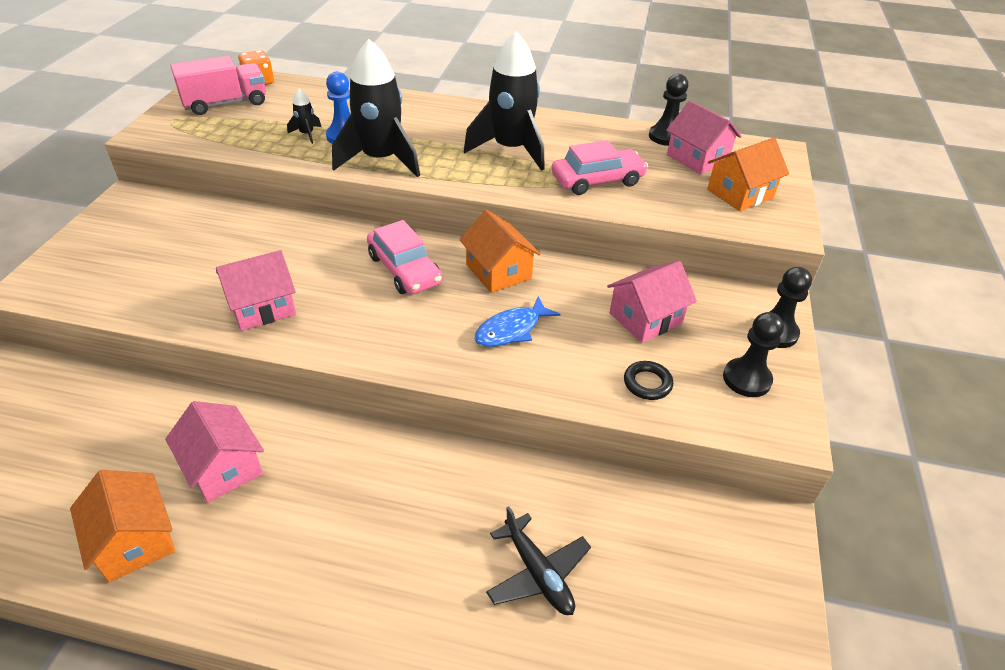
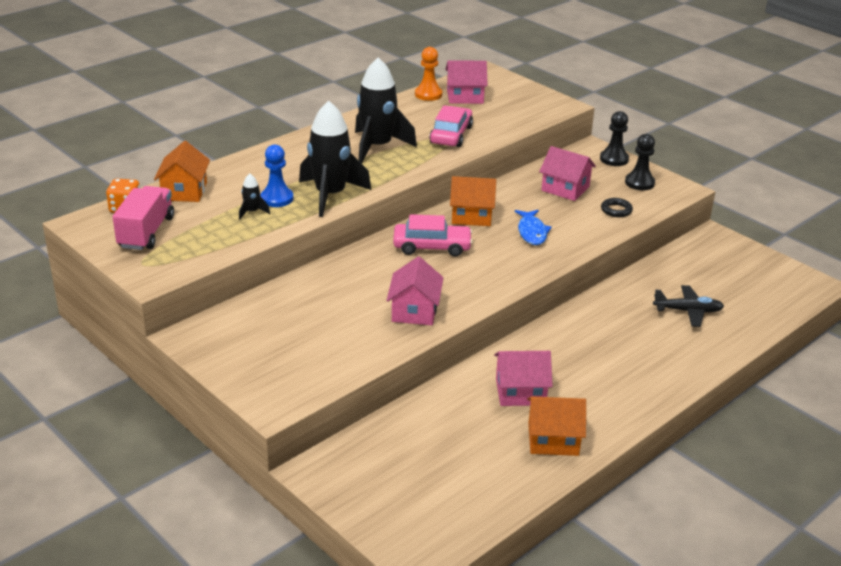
camera: 55 degrees left, 10 degrees down
pink house [607,261,697,343] -> pink house turned 60 degrees counterclockwise [539,146,596,201]
black pawn [649,74,688,146] -> orange pawn [415,47,442,101]
orange house [707,138,789,211] -> orange house moved to [154,141,210,202]

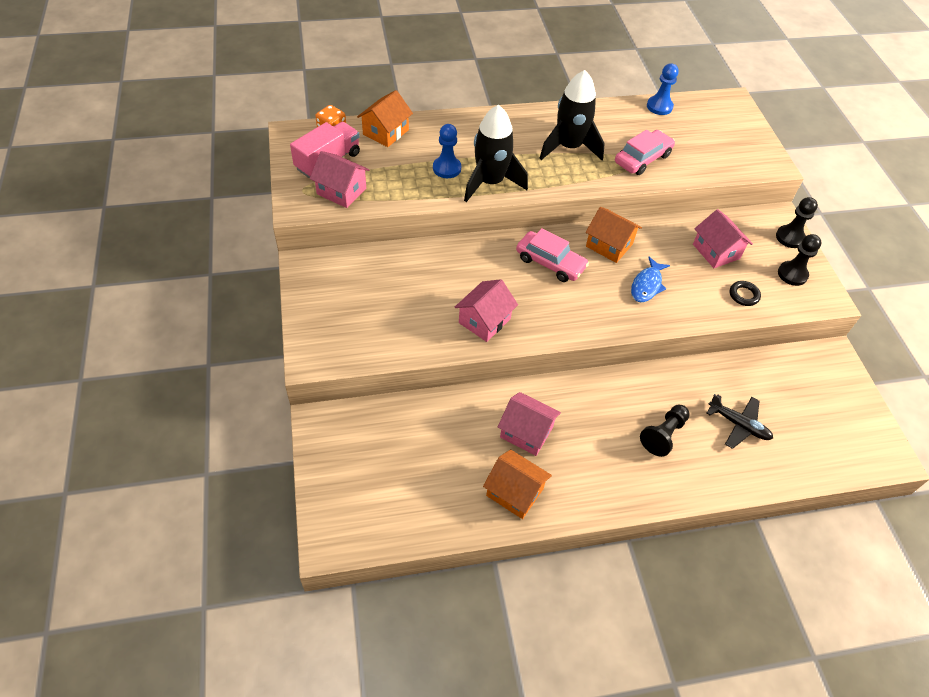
camera: 30 degrees right, 20 degrees up
black rocket [239,174,270,220] -> none
orange pawn [415,47,442,101] -> blue pawn [647,63,679,115]
pink house [445,61,488,104] -> pink house moved to [310,151,369,208]
none -> black pawn [640,404,690,457]

